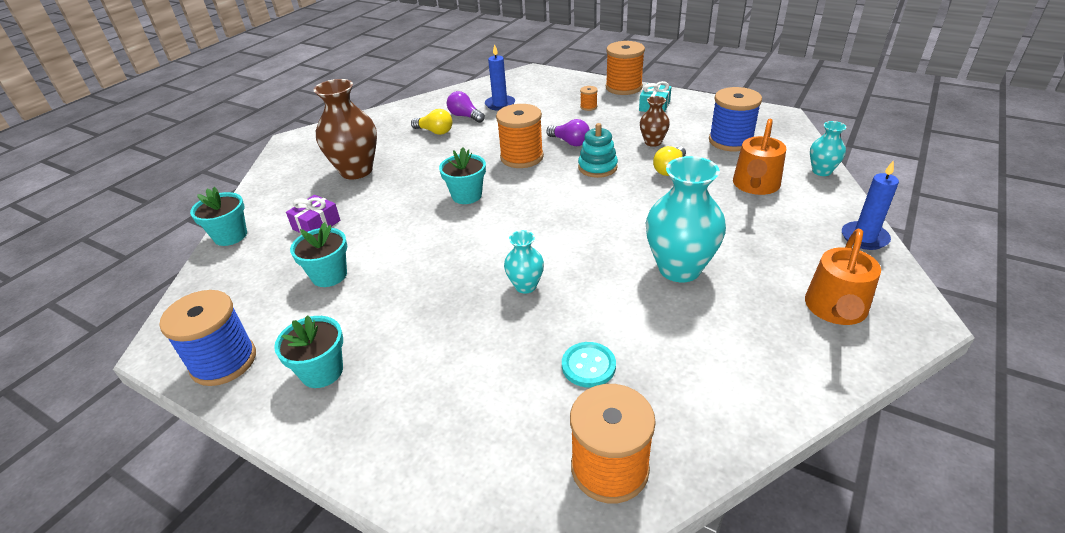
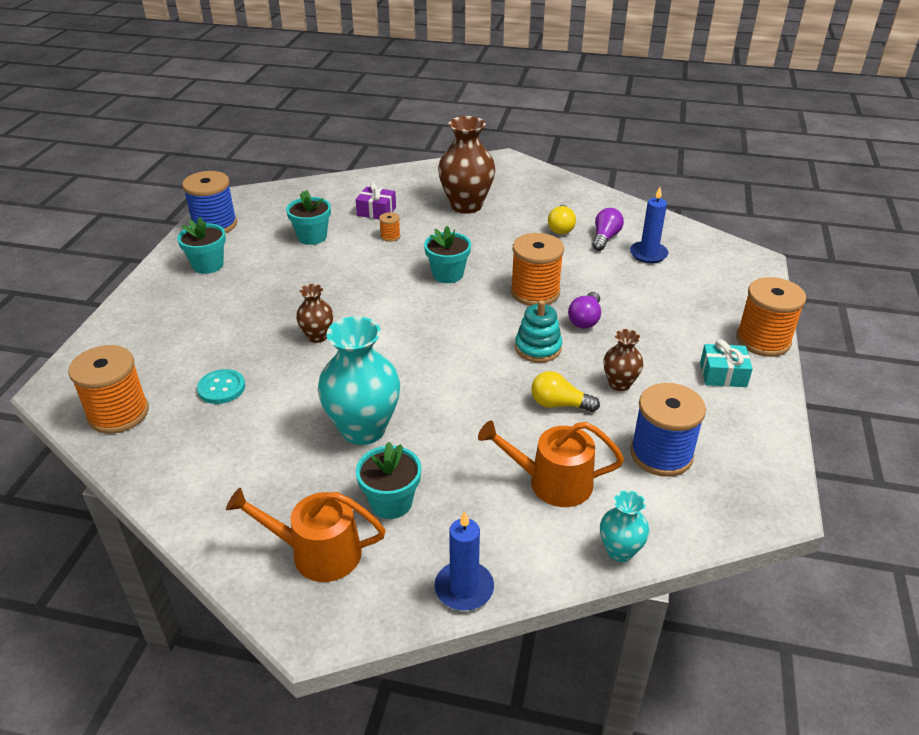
camera: 70 degrees right, 0 degrees up
turquoise flower pot [190,187,247,246] -> turquoise flower pot moved to [356,442,422,519]
turquoise vase [504,230,544,293] -> brown vase [296,284,333,343]
orange spool [580,86,598,111] -> orange spool moved to [379,212,400,242]

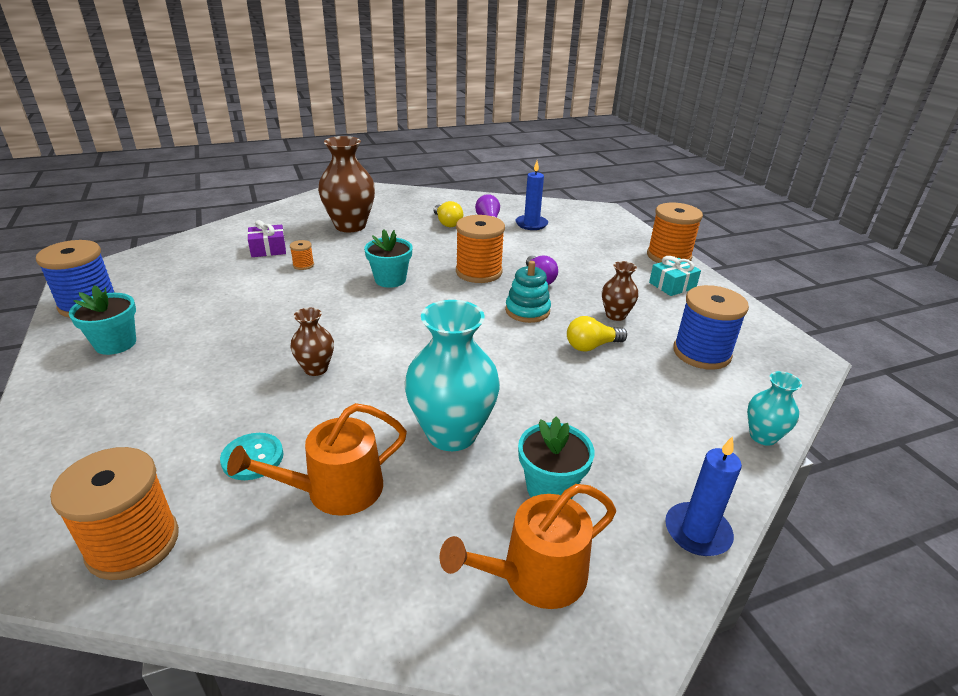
camera: 35 degrees left, 5 degrees down
turquoise flower pot [286,190,331,245] -> none
orange watering can [478,420,624,507] -> orange watering can moved to [227,403,407,516]

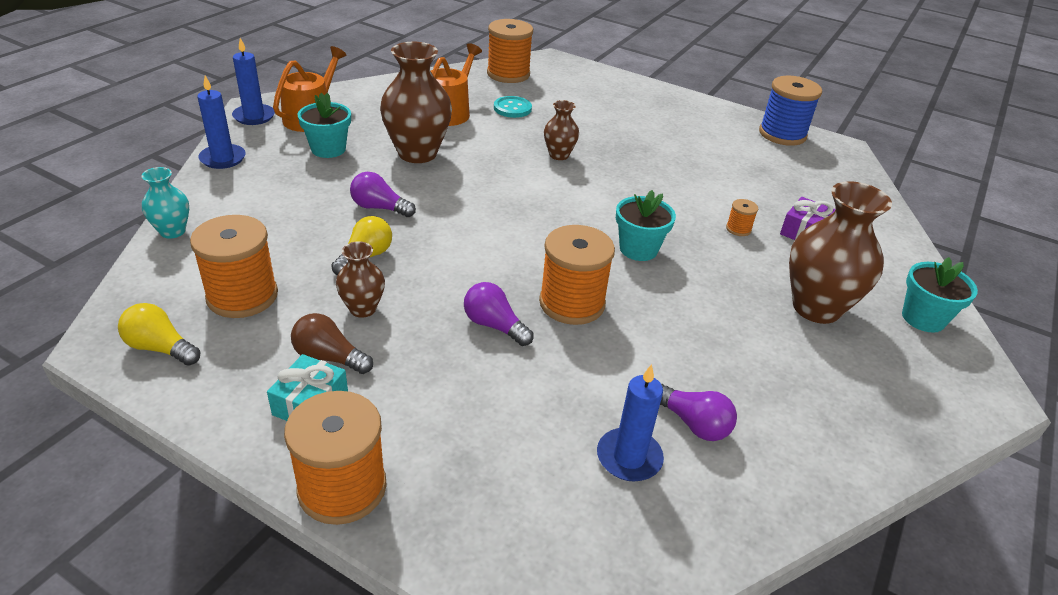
camera: 140 degrees right, 5 degrees up
turquoise flower pot [69,285,136,355] -> turquoise flower pot moved to [902,257,978,333]
turquoise vase [404,300,500,451] -> brown vase [380,42,452,163]
yellow light bulb [433,201,463,227] -> yellow light bulb moved to [118,303,200,366]
turquoise stacking toy [505,261,551,323] -> none
blue spool [673,285,749,370] -> orange spool [190,215,278,318]
none -> blue candle [232,38,275,125]
none -> brown light bulb [291,313,373,374]
none -> purple light bulb [350,172,416,217]

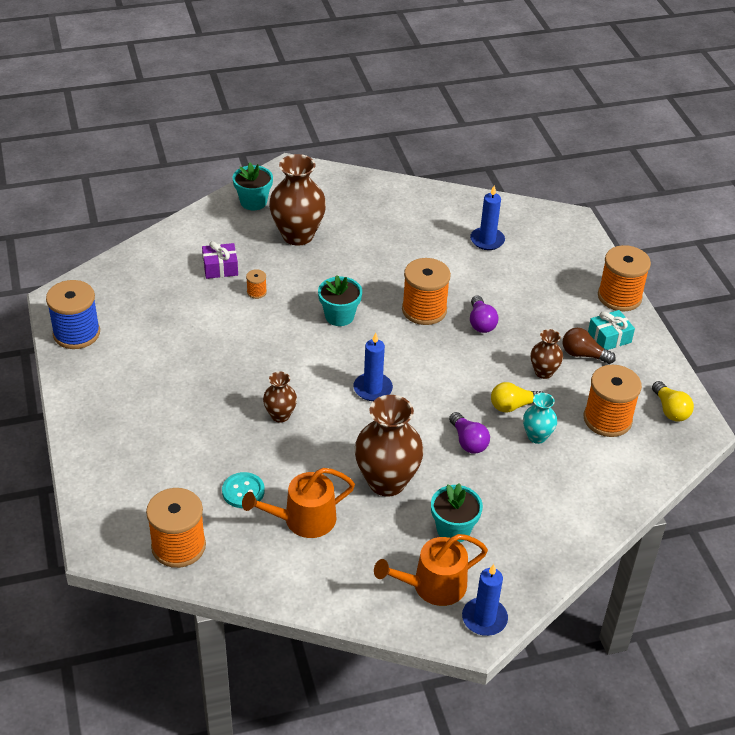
camera: 135 degrees left, 5 degrees up
turquoise vase [142,167,189,239] -> turquoise vase moved to [523,393,557,444]
blue candle [197,76,246,169] -> blue candle moved to [353,332,393,401]
brown light bulb [291,313,373,374] -> brown light bulb turned 135 degrees clockwise [563,328,616,364]
purple light bulb [660,384,737,441] -> none

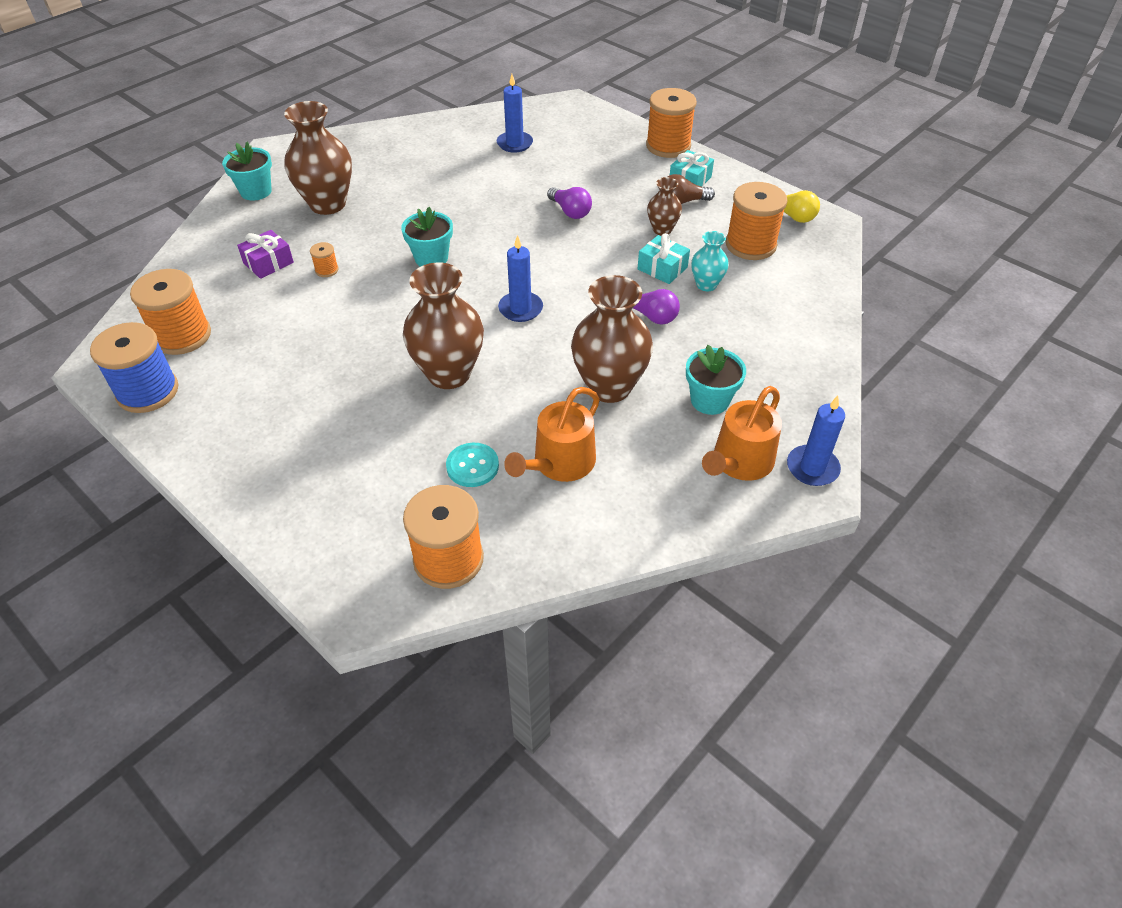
camera: 30 degrees left, 5 degrees up
brown vase [263,372,297,422] -> brown vase [403,262,484,389], size x1.92
orange spool [402,258,451,325] -> orange spool moved to [130,269,211,355]
yellow light bulb [491,382,543,412] -> turquoise gift [638,233,690,284]

